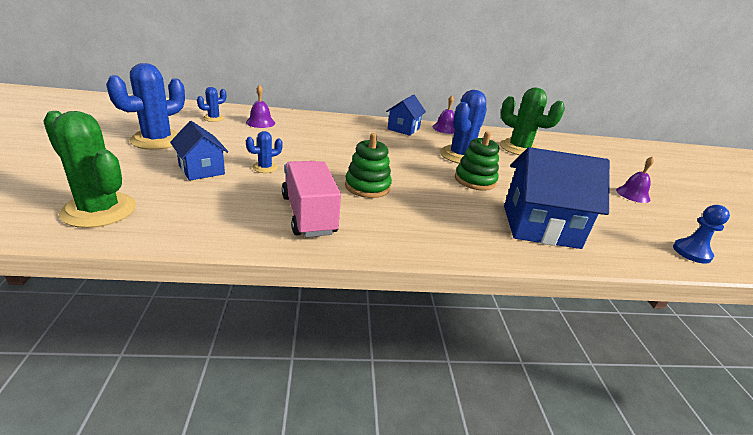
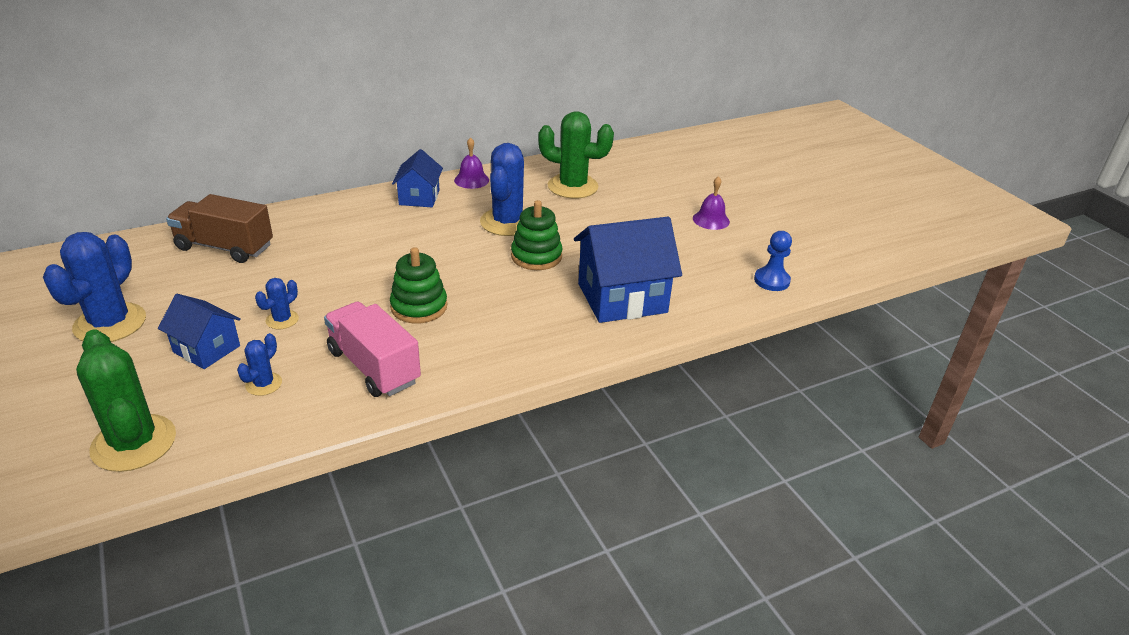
camera: 20 degrees left, 5 degrees up
green cactus [43,111,136,228] -> green cactus turned 45 degrees clockwise [76,329,176,472]
blue cactus [197,87,226,122] -> blue cactus moved to [237,333,282,396]
purple bell [246,85,275,128] -> brown truck [166,194,273,263]

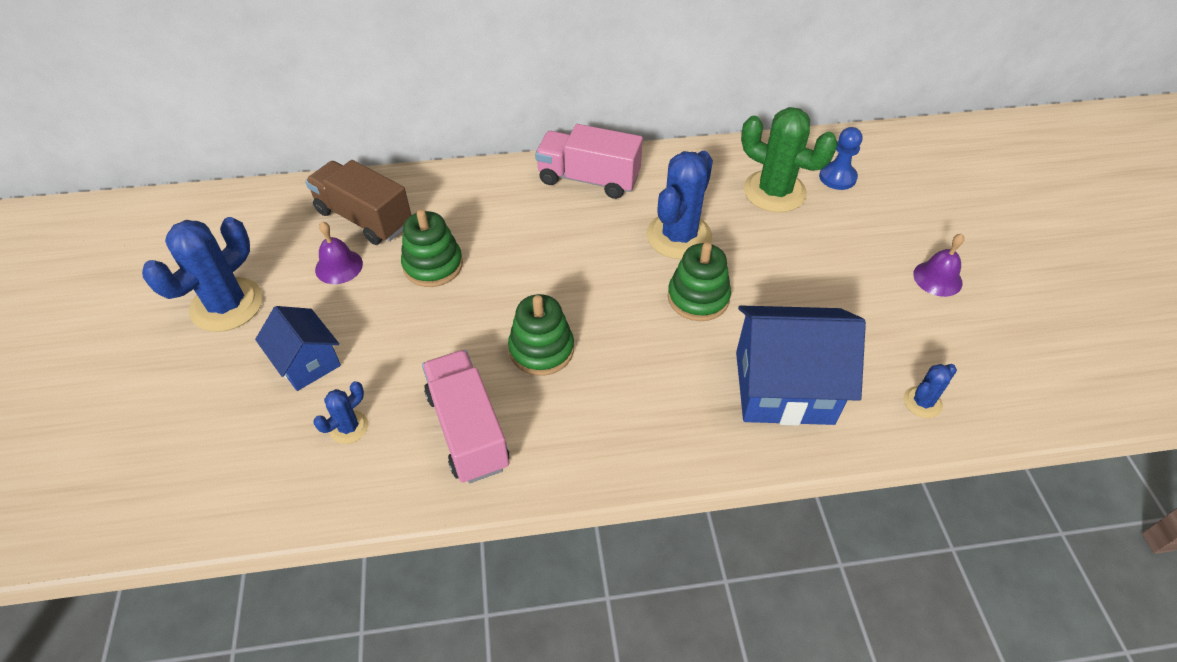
camera: 20 degrees right, 15 degrees up
green cactus [76,329,176,472] -> none
blue cactus [255,278,299,329] -> blue cactus moved to [904,364,957,418]
blue house [392,149,443,207] -> pink truck [535,124,643,199]
purple bell [454,137,489,189] -> purple bell moved to [315,222,363,284]
blue pawn [754,231,792,291] -> blue pawn moved to [819,127,862,190]
none -> green stacking toy [401,209,463,287]

